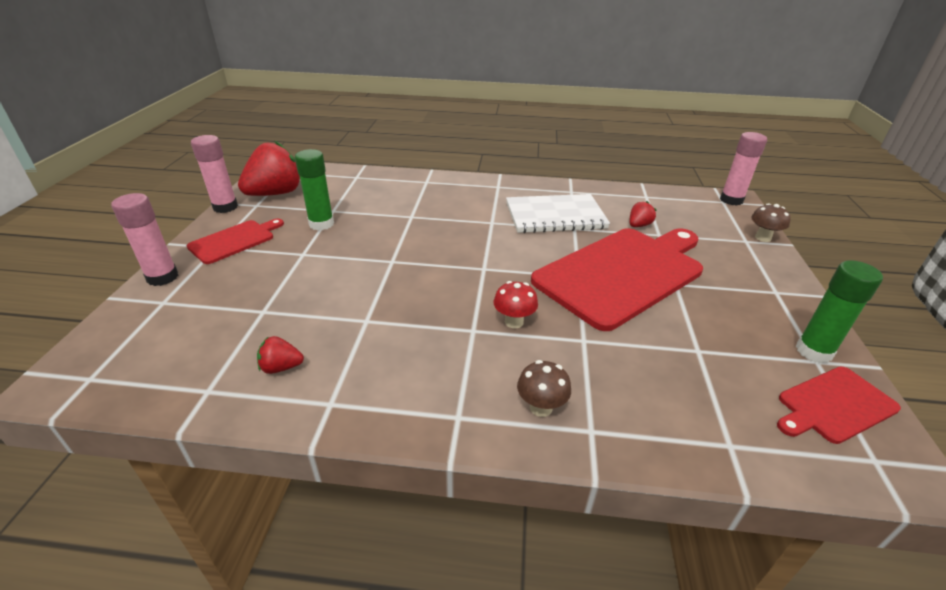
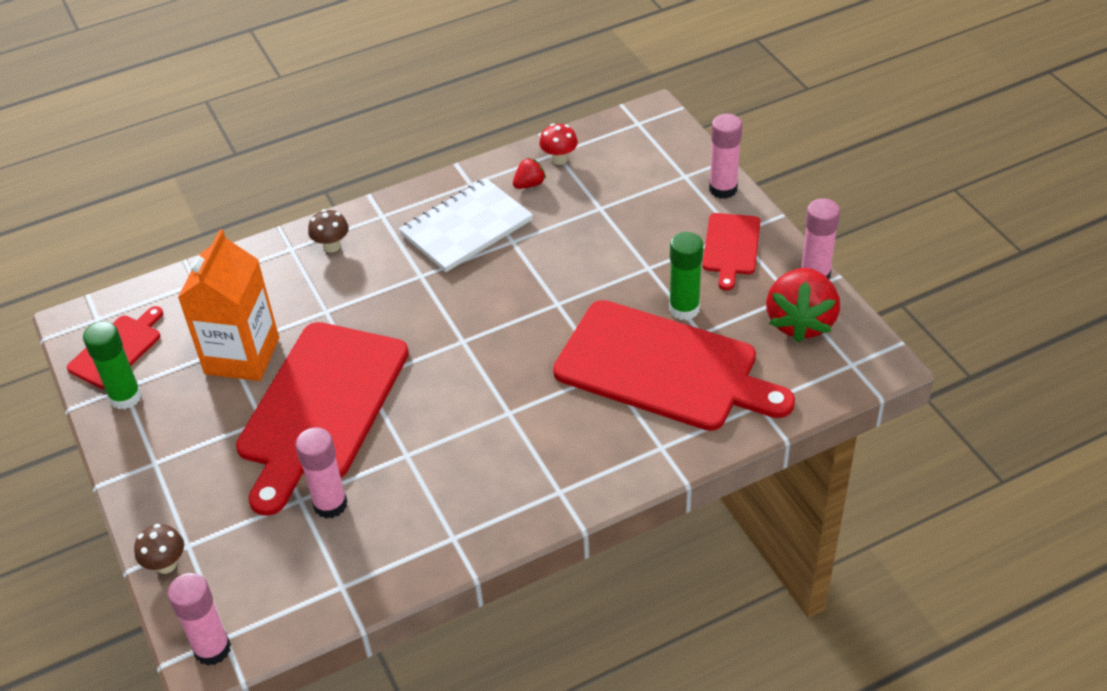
camera: 150 degrees right, 10 degrees up
red mushroom [493,281,538,328] -> red mushroom moved to [539,123,578,165]
white notebook [506,194,610,233] -> white notebook moved to [399,178,533,272]
red strawberry [629,201,656,227] -> pink glue stick [295,428,347,518]
none -> orange carton [178,230,279,381]
none -> red cutting board [553,300,795,431]

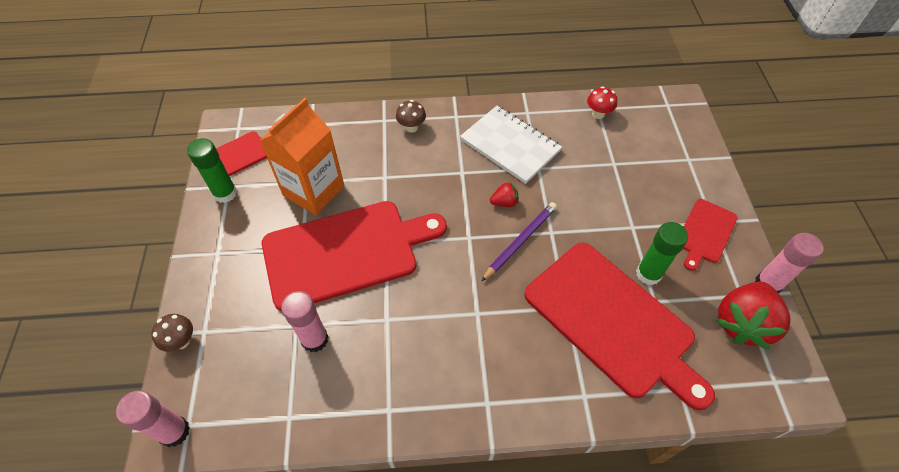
camera: 20 degrees right, 10 degrees up
red cutting board [236,322,409,516] -> red cutting board turned 150 degrees counterclockwise [262,201,447,311]
white notebook [399,178,533,272] -> white notebook turned 60 degrees clockwise [460,106,562,184]
red strawberry [513,158,546,189] -> red strawberry moved to [490,182,519,207]
pink glue stick [709,114,743,199] -> none
none -> purple pencil [481,202,557,281]

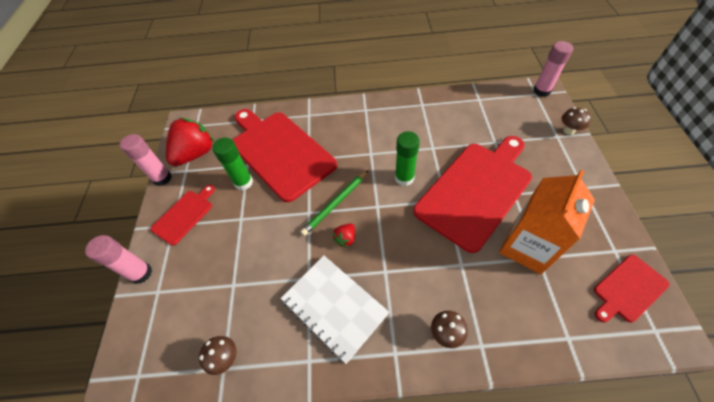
camera: 175 degrees left, 0 degrees up
green glue stick [187,138,237,203] -> green glue stick moved to [395,131,420,186]
red cutting board [262,201,447,311] -> red cutting board turned 150 degrees clockwise [413,136,532,253]
pink glue stick [281,291,328,352] -> pink glue stick moved to [85,235,152,284]
purple pencil [481,202,557,281] -> green pencil [300,171,368,236]
red strawberry [490,182,519,207] -> red strawberry turned 45 degrees counterclockwise [333,224,355,247]
red mushroom [587,86,617,119] -> brown mushroom [199,336,236,375]

